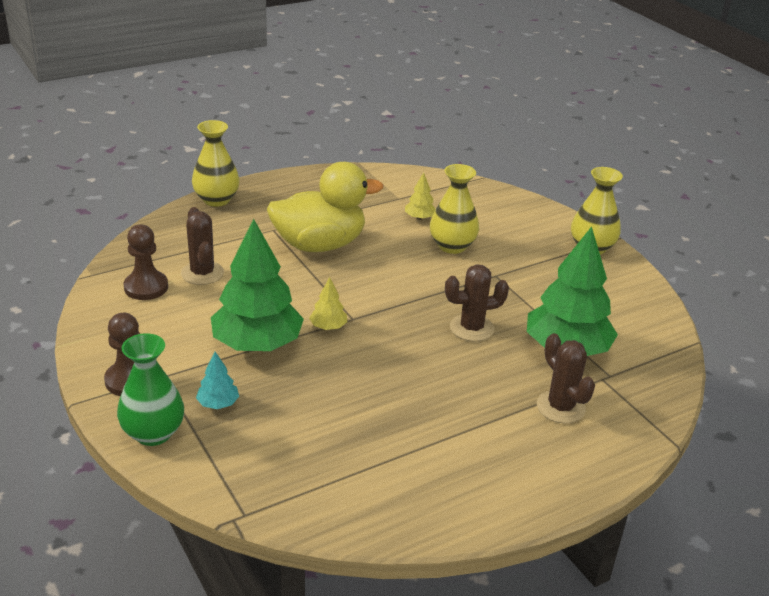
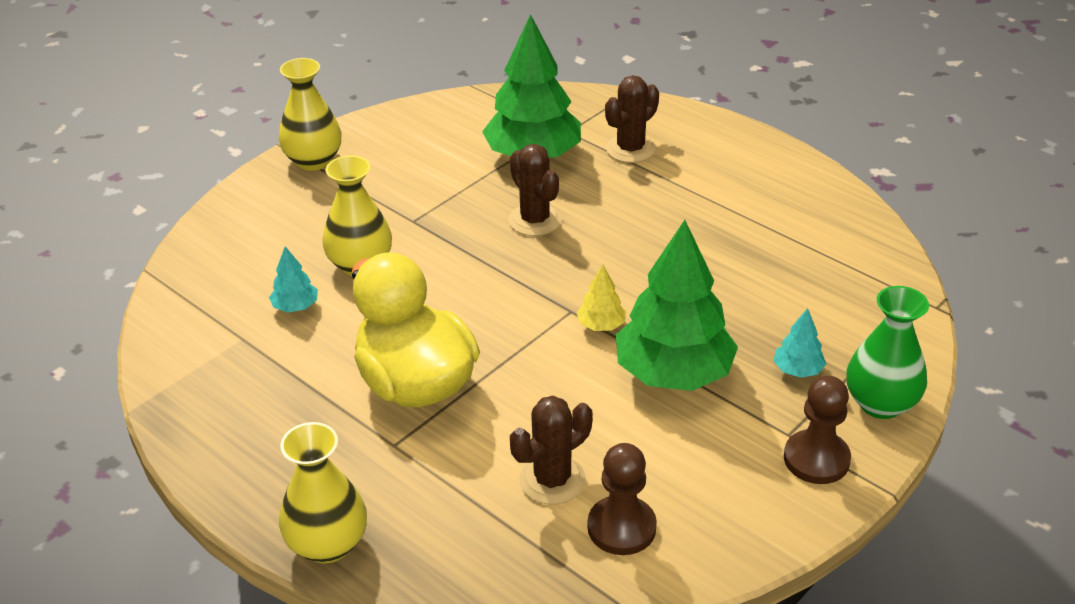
camera: 105 degrees left, 5 degrees up
yellow tree [405,173,436,220] -> turquoise tree [269,246,318,312]

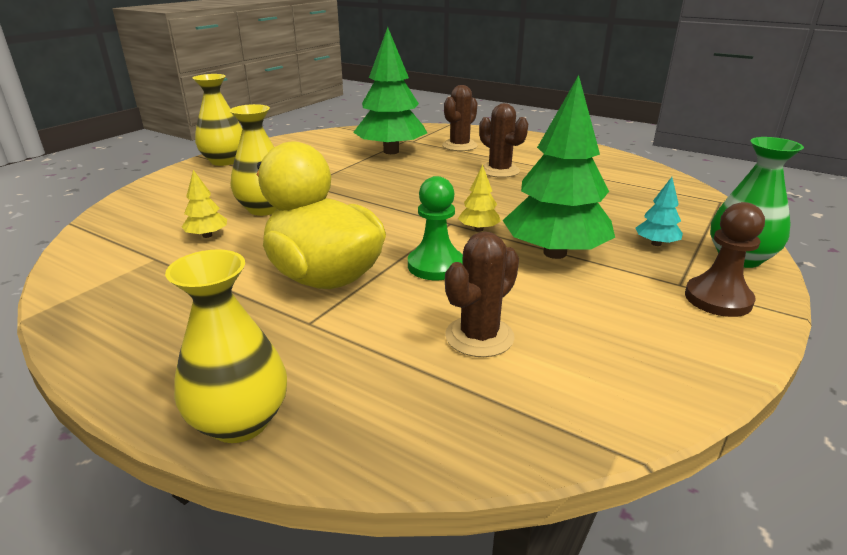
camera: 10 degrees left, 10 degrees down
turquoise tree [269,246,318,312] -> yellow tree [182,170,227,238]
brown cactus [508,144,562,236] -> brown cactus moved to [479,103,528,178]
brown pawn [588,443,657,555] -> none
none -> green pawn [408,176,463,280]

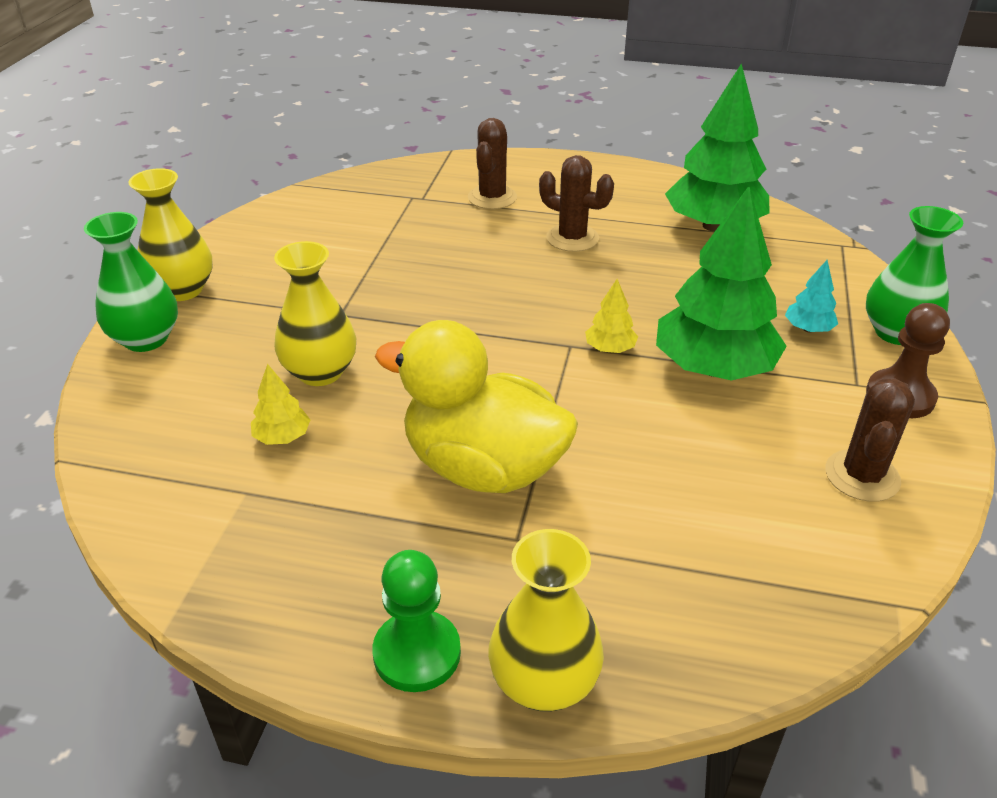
camera: 20 degrees left, 10 degrees up
green tree [353,27,427,154] -> green tree moved to [665,63,770,232]
green pawn [408,176,463,280] -> green pawn moved to [372,550,461,692]
brown cactus [445,231,519,357] -> brown cactus moved to [826,378,915,502]
none -> green vase [84,212,178,352]

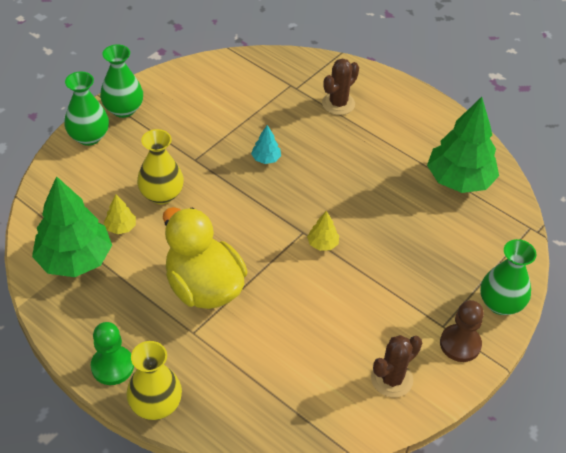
camera: 25 degrees right, 10 degrees up
yellow vase [128,168,213,301] -> green vase [100,44,143,118]
brown cactus [539,155,614,252] -> none
green tree [656,186,787,381] -> green tree moved to [32,176,112,277]
turquoise tree [785,260,838,333] -> turquoise tree moved to [251,125,281,164]

